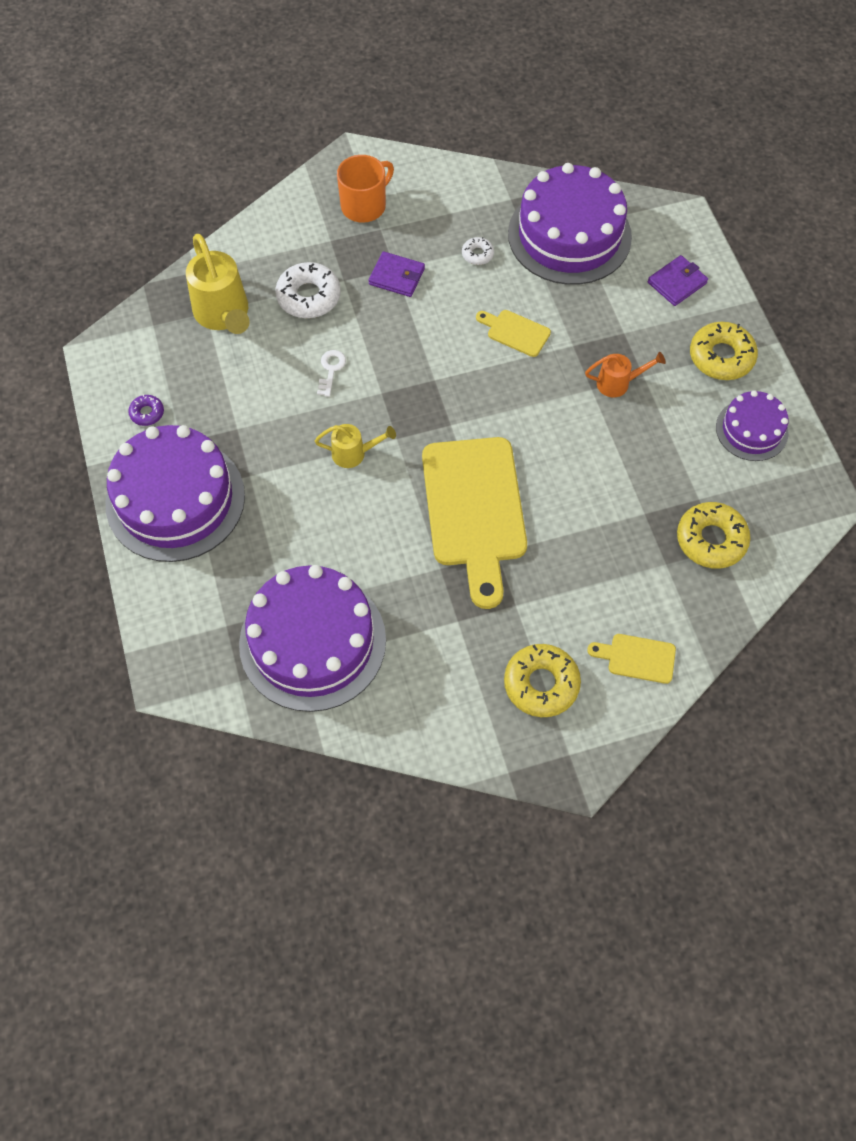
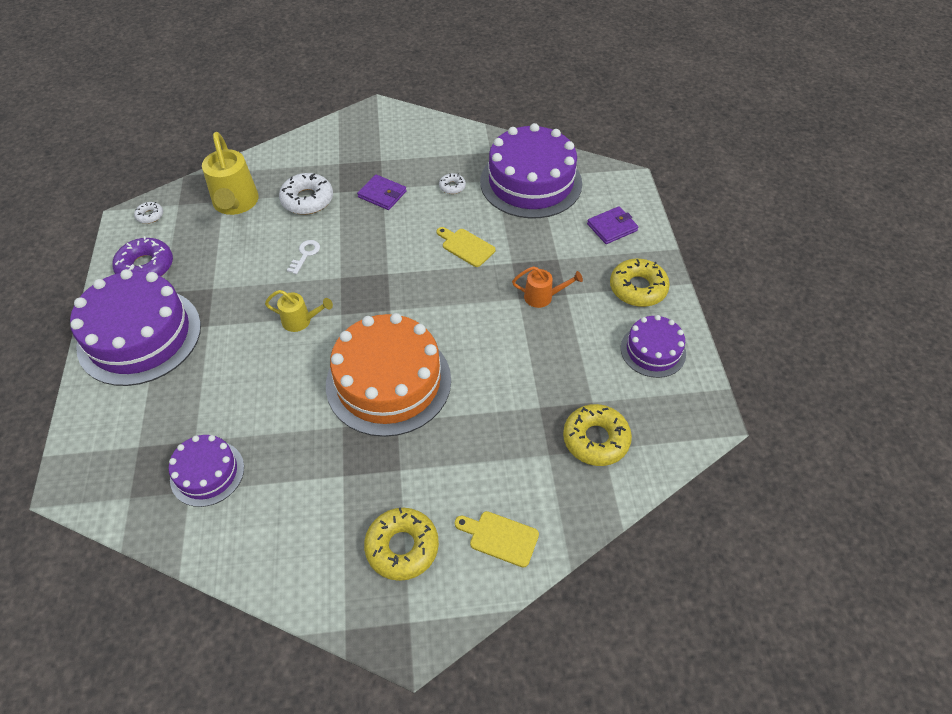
camera: 10 degrees right, 10 degrees down
purple donut [128,395,164,426] -> purple donut [113,236,173,276], size x1.95
purple cake [239,565,386,712] -> purple cake [168,435,244,507], size x0.53
orange mug [337,155,394,223] -> none
yellow cutting board [422,437,527,609] -> orange cake [326,313,451,437]
none -> white donut [134,202,163,224]

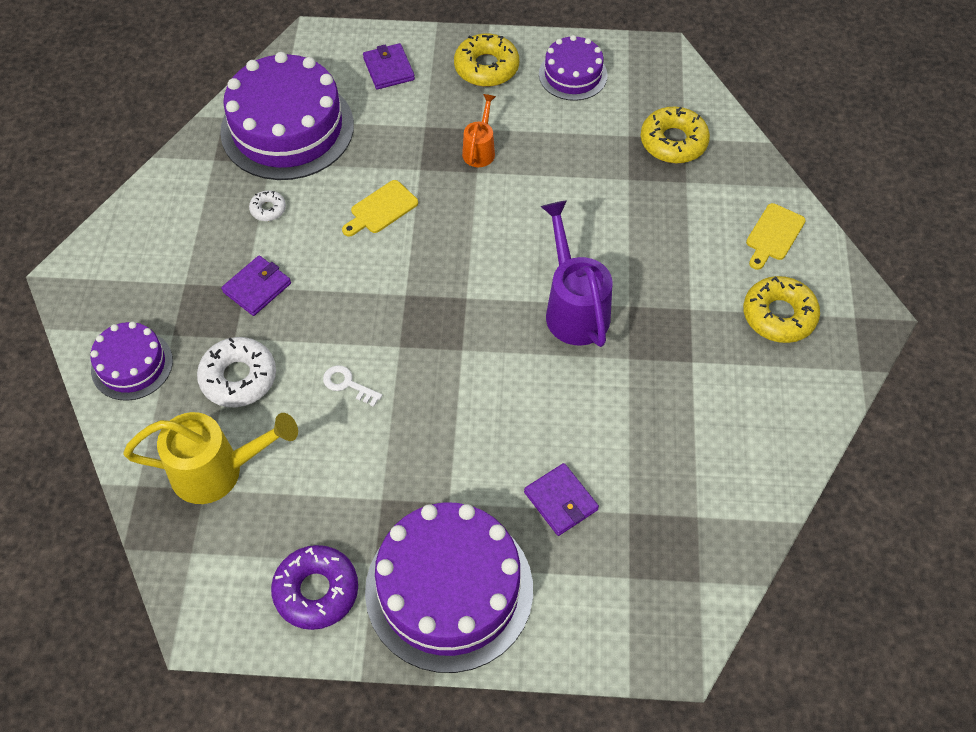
camera: 80 degrees left, 5 degrees up
white donut [134,202,163,224] -> none
purple cake [168,435,244,507] -> purple cake moved to [90,322,173,401]
yellow watering can [265,290,333,332] -> none
orange cake [326,313,451,437] -> purple watering can [541,200,612,347]
none -> purple wallet [524,463,599,536]

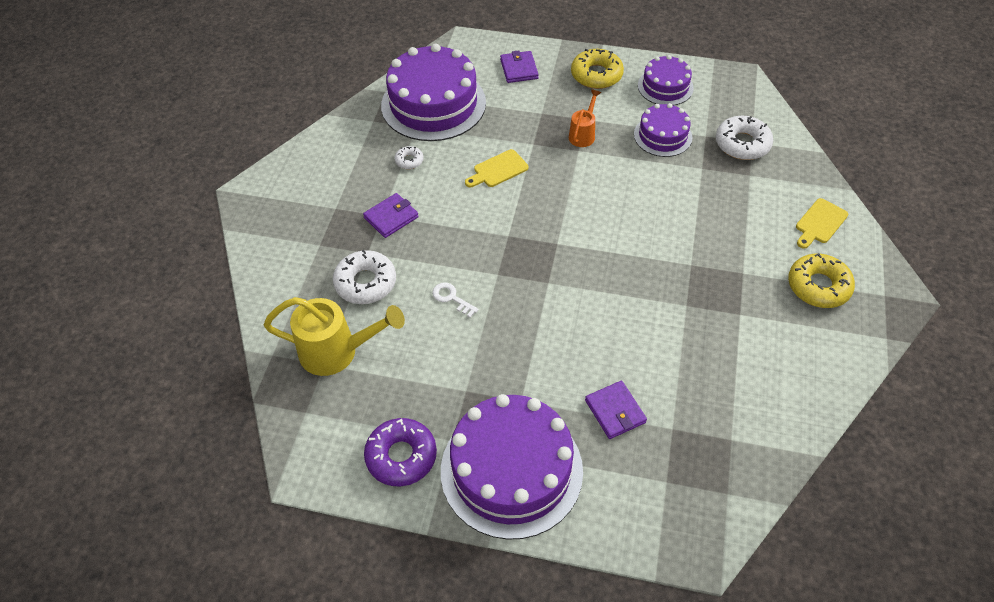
camera: 10 degrees right, 5 degrees down
purple cake [90,322,173,401] -> purple cake moved to [634,103,692,157]
purple watering can [541,200,612,347] -> none
yellow donut [641,107,710,163] -> white donut [716,116,773,160]

